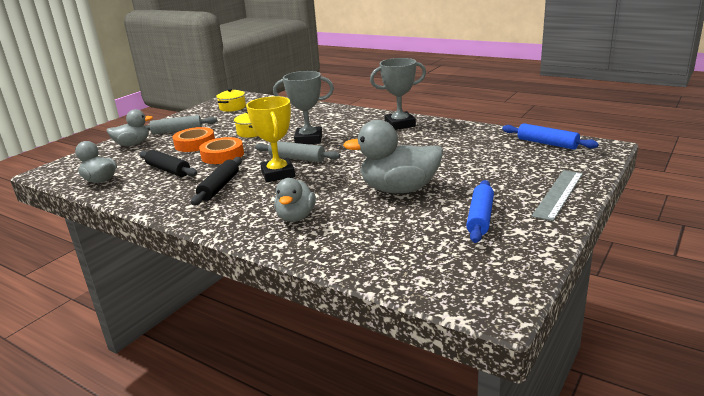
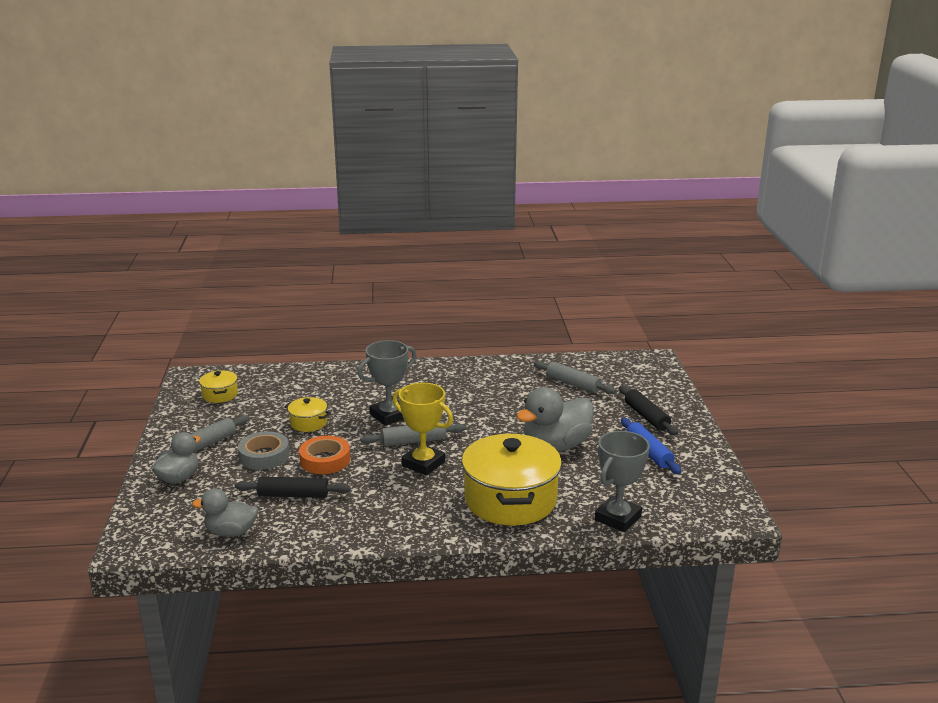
camera: 40 degrees left, 0 degrees up
orange tape [173,127,215,152] -> grey tape [238,431,290,470]
black rolling pin [191,157,242,205] -> black rolling pin moved to [619,386,678,435]
grey duck [274,178,316,222] -> yellow pot [462,433,562,526]
grey trophy [370,58,426,130] -> grey trophy moved to [595,431,650,532]
blue rolling pin [502,123,599,150] -> none
grey ruler [532,170,583,221] -> none
none -> grey rolling pin [534,361,616,394]

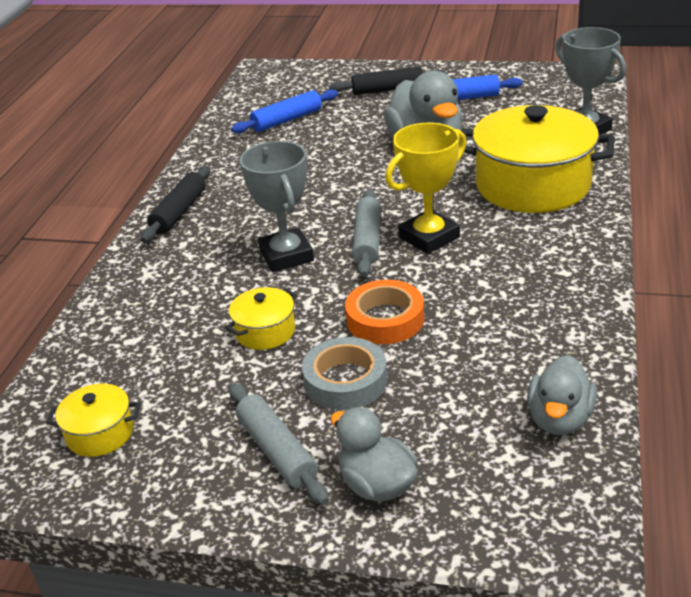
camera: 70 degrees left, 10 degrees up
black rolling pin [235,477,351,498] -> black rolling pin moved to [141,166,210,243]
grey rolling pin [534,361,616,394] -> blue rolling pin [231,89,338,133]

